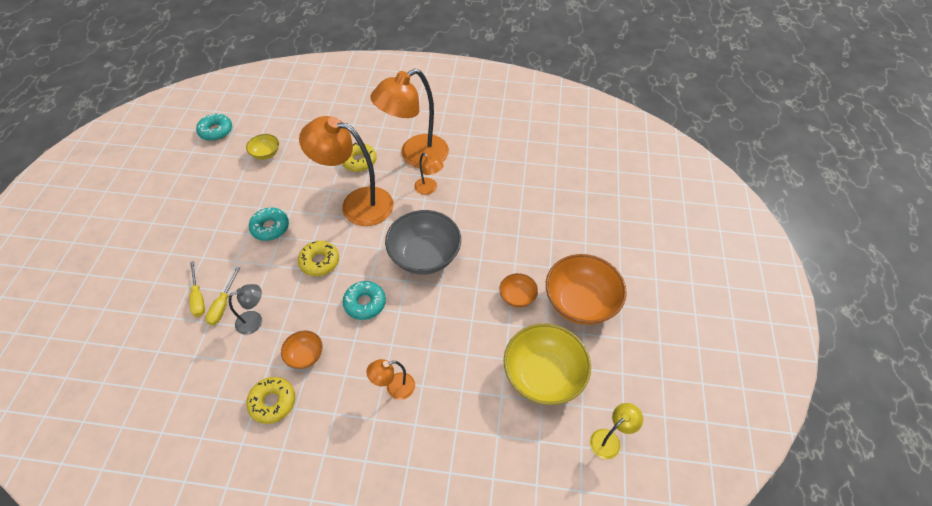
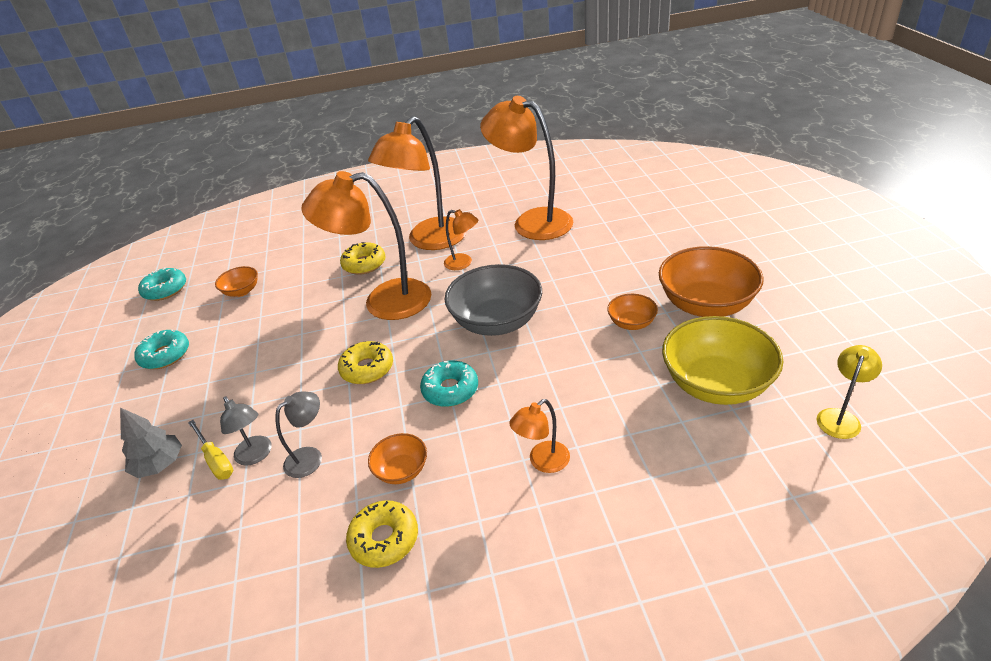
camera: 15 degrees left, 15 degrees down
yellow screwdriver [205,267,240,325] -> grey lamp [220,396,272,466]
yellow bowl [246,134,279,160] -> orange bowl [215,266,258,297]
turquoise donut [249,207,289,241] -> turquoise donut moved to [134,330,189,369]
none -> grey tree [120,408,182,478]
none -> orange lamp [480,96,573,240]

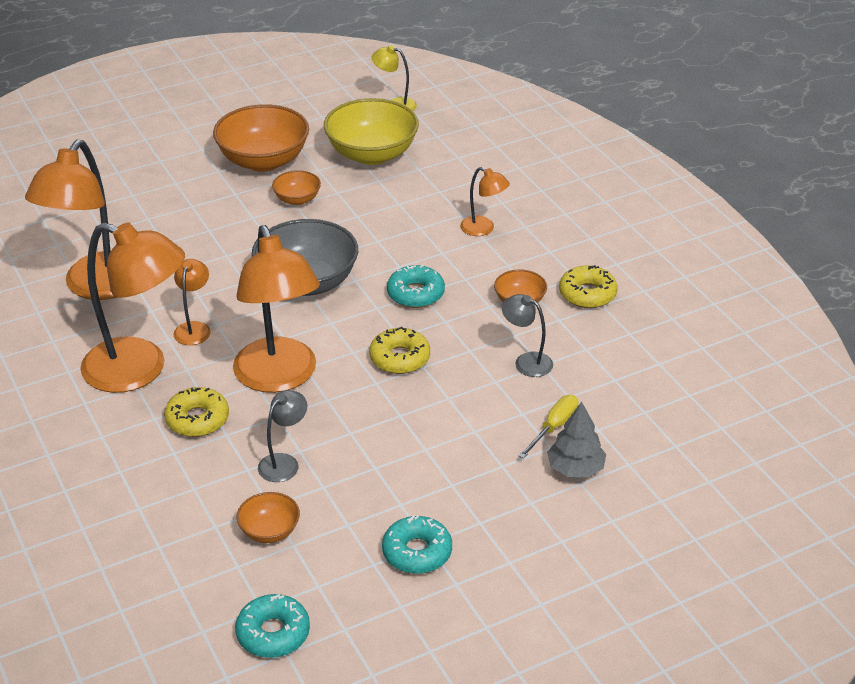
camera: 110 degrees left, 0 degrees up
grey lamp [220,396,272,466] -> grey lamp moved to [258,390,307,482]

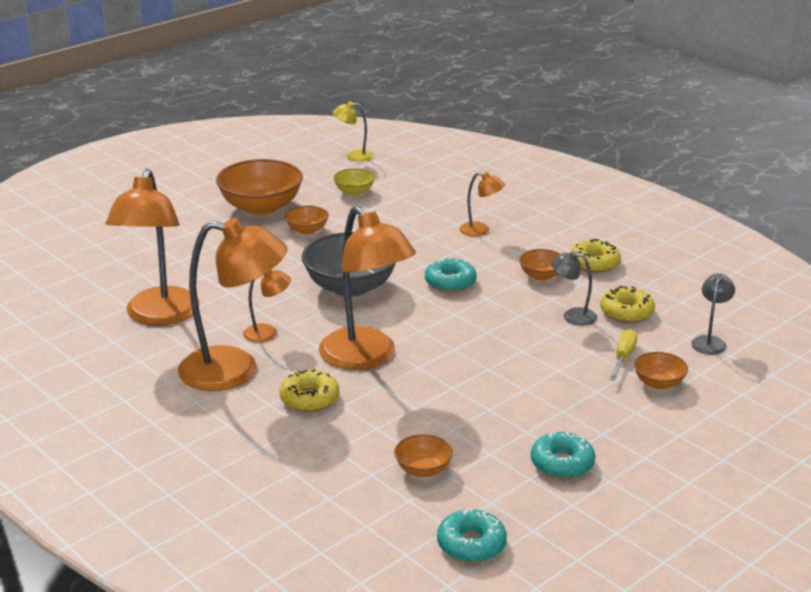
camera: 15 degrees left, 10 degrees down
orange lamp [173,259,211,345] -> orange lamp turned 90 degrees clockwise [243,270,291,343]
grey lamp [258,390,307,482] -> grey lamp moved to [691,273,735,355]
yellow bowl [324,98,419,165] -> yellow bowl [333,168,375,196], size x0.49
yellow donut [369,326,430,374] -> yellow donut moved to [600,286,655,323]
grey tree [547,402,606,478] -> orange bowl [634,352,688,390]

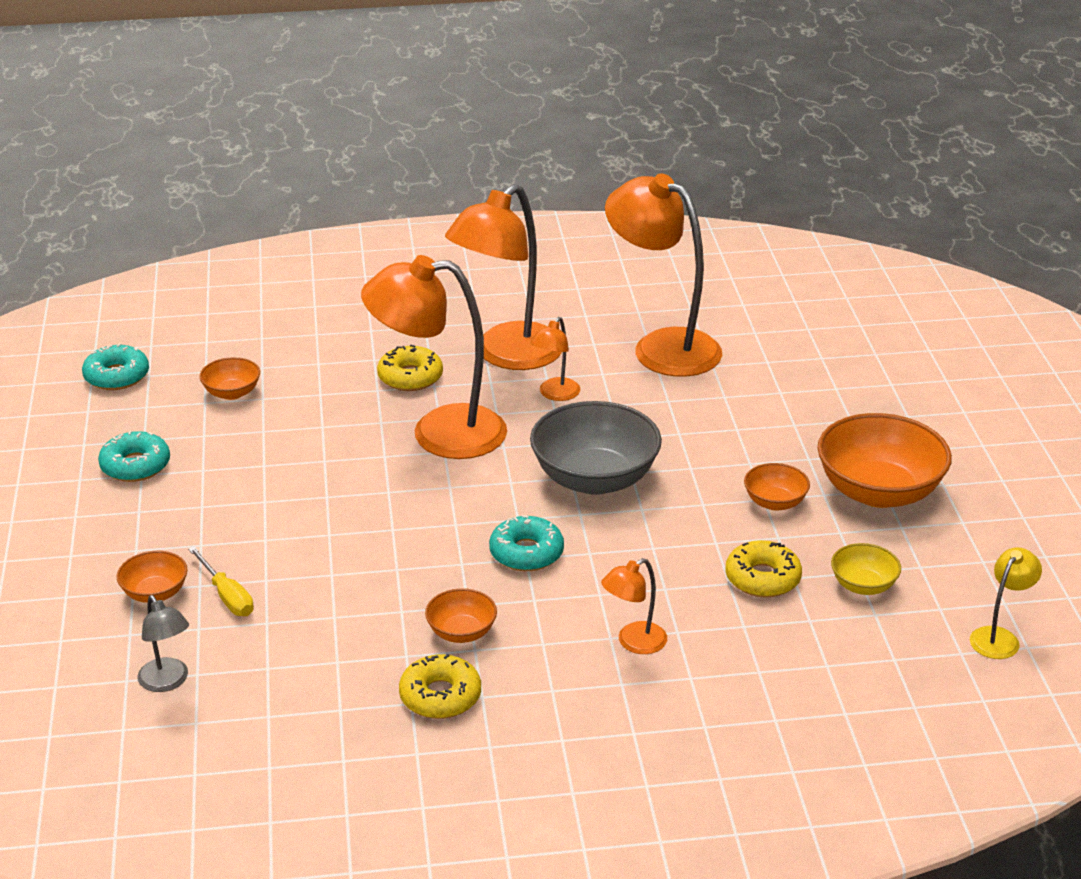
camera: 125 degrees right, 5 degrees up
grey lamp [551,251,597,326] -> none
yellow donut [600,286,655,323] -> yellow donut moved to [725,540,802,598]

